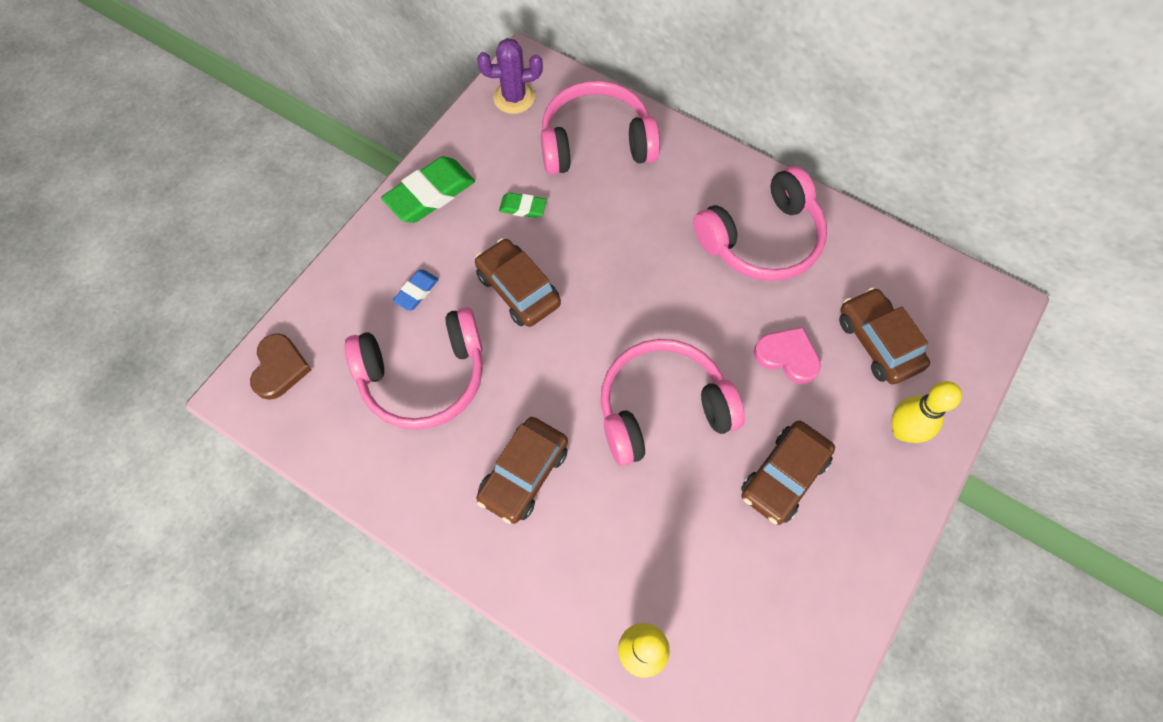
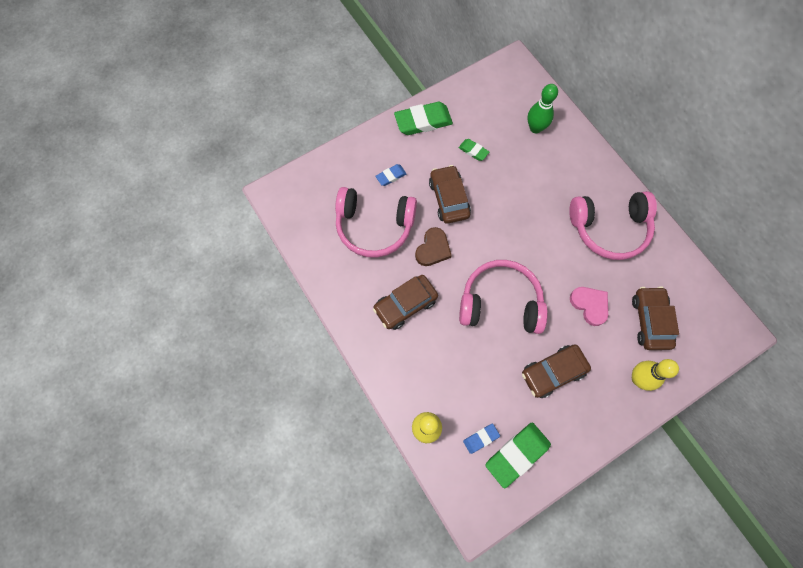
camera: 25 degrees right, 5 degrees up
brown heart [250,333,312,400] -> brown heart moved to [415,227,452,266]
purple cactus [477,38,543,114] -> none
pink headphones [541,81,660,175] -> green bowling pin [527,84,558,133]
none -> blue eraser [463,424,500,454]
none -> green eraser [485,422,551,488]

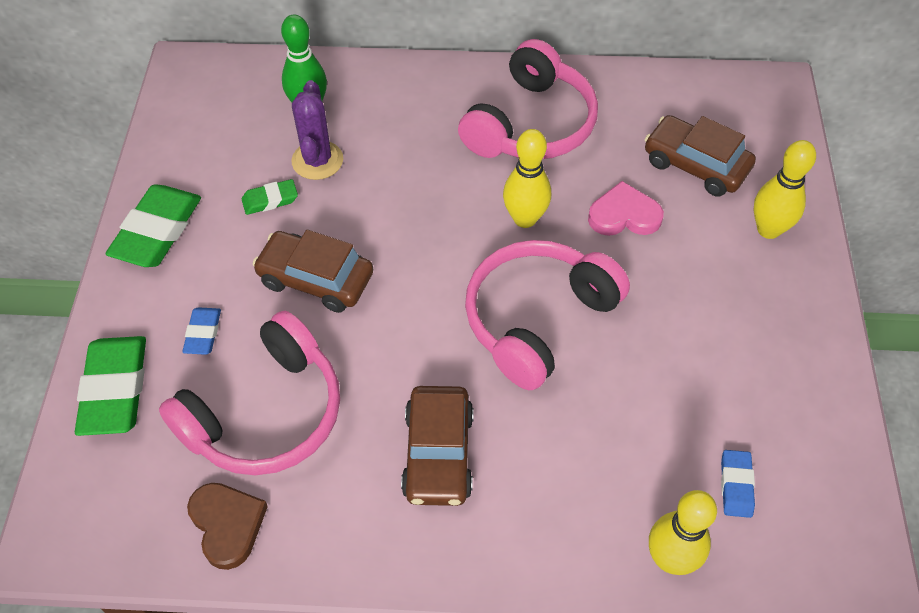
camera: 55 degrees left, 15 degrees down
brown heart [415,227,452,266] -> brown heart moved to [187,483,268,570]
green eraser [485,422,551,488] -> green eraser moved to [75,336,146,436]
brown car [522,345,591,398] -> none
none -> purple cactus [291,80,343,180]
none -> yellow bowling pin [503,129,551,228]

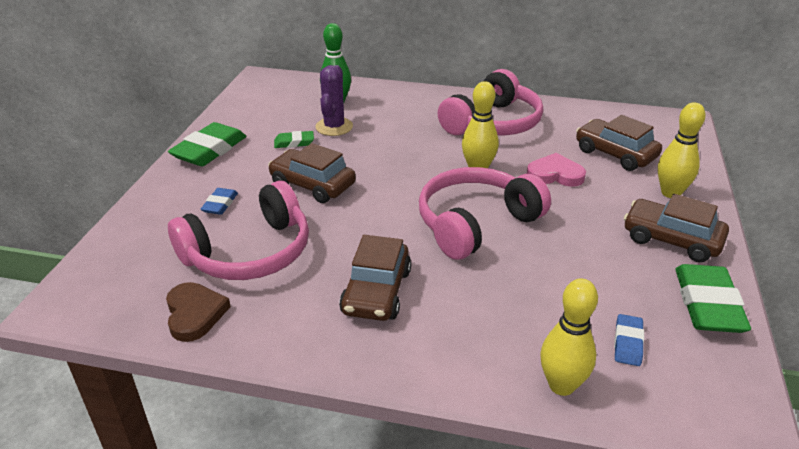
camera: 10 degrees right, 20 degrees down
green eraser [75,336,146,436] -> green eraser moved to [676,264,751,333]
none -> brown car [624,194,729,262]

